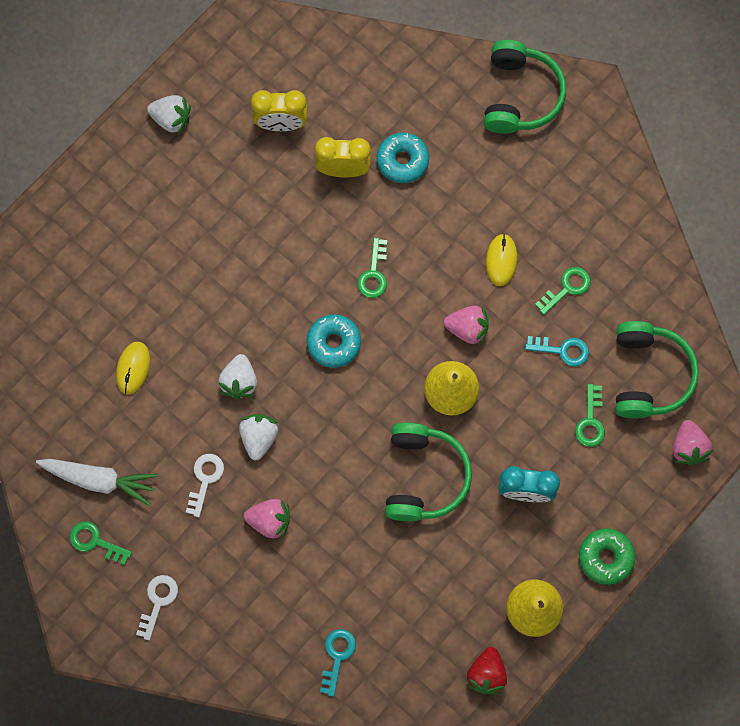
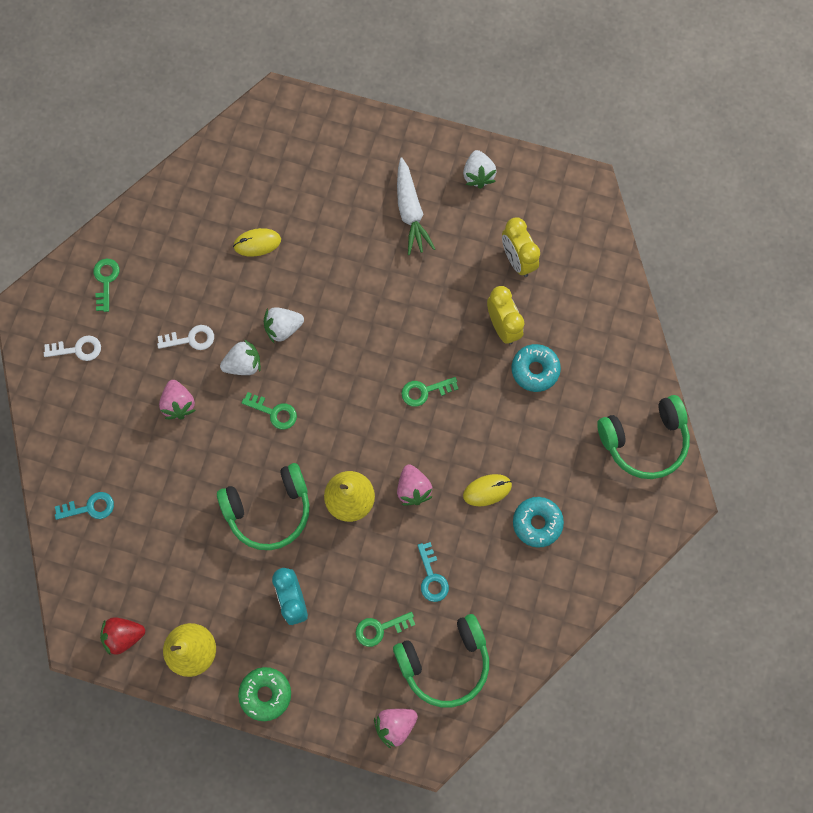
camera: 65 degrees right, 0 degrees up
white carrot [36,459,158,506] -> white carrot moved to [397,157,435,255]
turquoise donut [307,314,361,368] -> turquoise donut moved to [513,497,564,548]
green key [535,267,591,315] -> green key moved to [242,392,297,430]

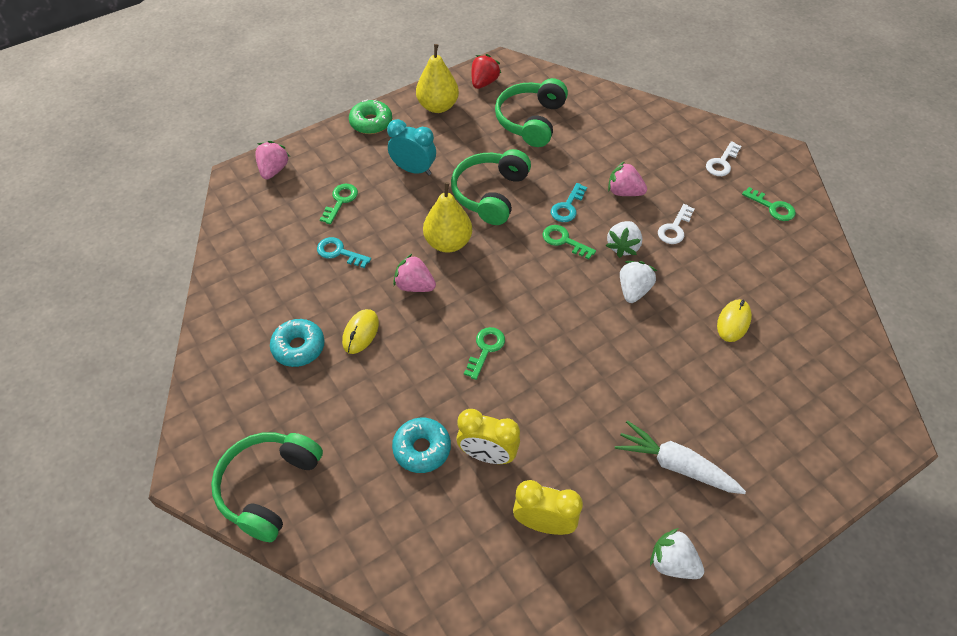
camera: 130 degrees right, 20 degrees down
turquoise key [55,492,114,520] -> turquoise key moved to [551,183,587,222]
green key [242,392,297,430] -> green key turned 60 degrees clockwise [543,225,596,260]
green headphones [393,614,489,708] -> green headphones moved to [495,78,568,147]

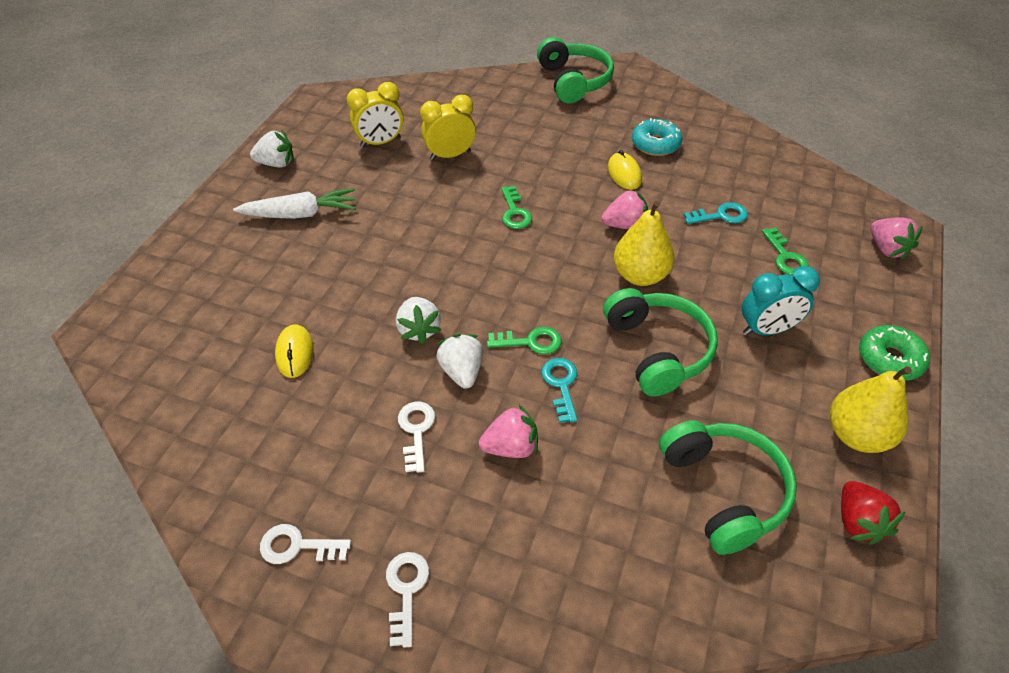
camera: 145 degrees right, 5 degrees down
turquoise donut [392,418,451,473] -> none
green key [742,187,796,221] -> white key [260,524,351,564]

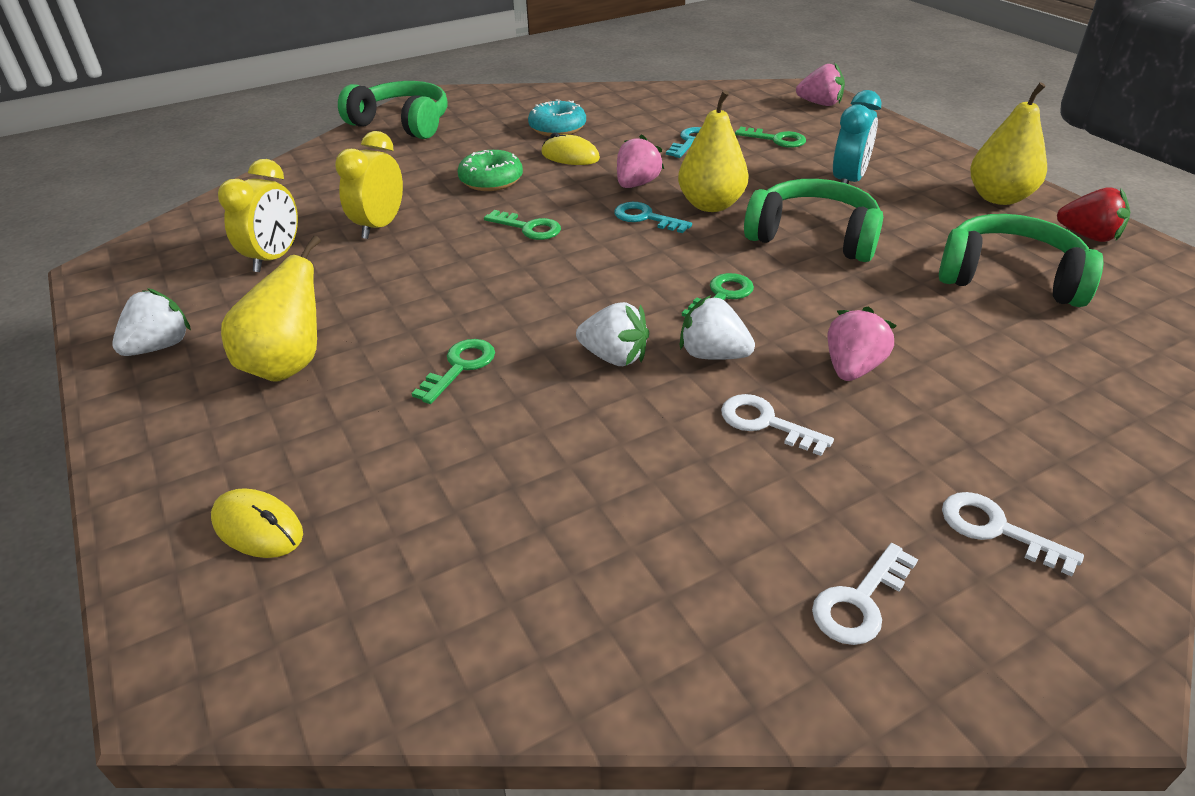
camera: 50 degrees left, 10 degrees down
white carrot [233,188,356,219] -> yellow pear [221,236,321,382]
yellow mouse [275,324,314,378] -> yellow mouse moved to [211,488,303,558]
turquoise key [541,358,577,423] -> turquoise key moved to [614,202,692,233]
green donut [859,325,930,381] -> green donut moved to [457,150,523,191]
none -> green key [411,339,495,404]

